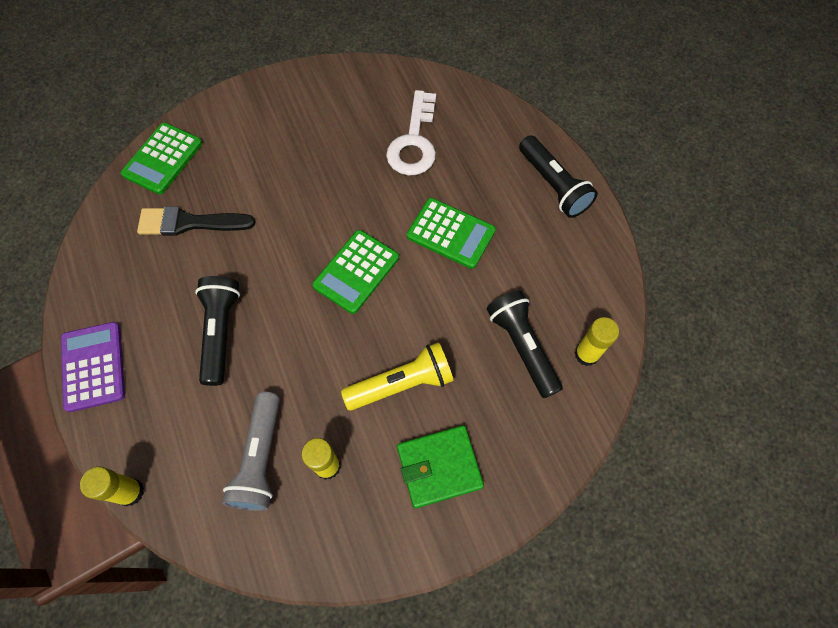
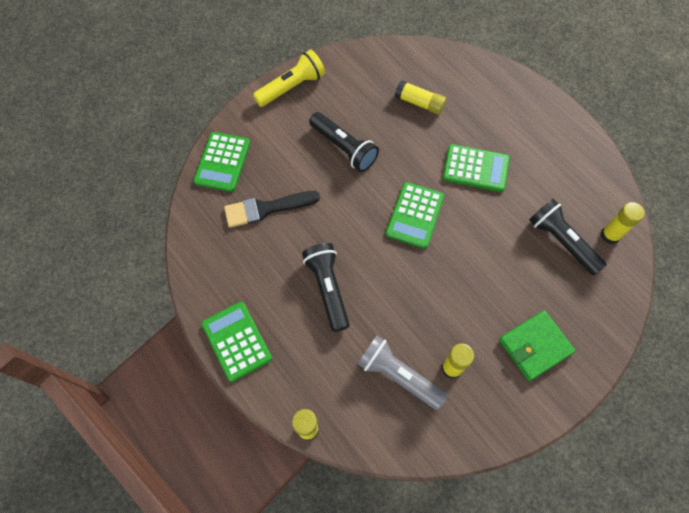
camera: 15 degrees left, 0 degrees up
purple calculator [61,322,125,412] -> green calculator [202,302,272,382]
grey flashlight [222,392,280,511] -> grey flashlight turned 135 degrees clockwise [358,336,448,410]
yellow flashlight [341,342,454,411] -> yellow flashlight moved to [253,50,325,107]
white key [386,90,436,176] -> yellow glue stick [395,80,446,115]
black flashlight [519,135,598,218] -> black flashlight moved to [309,112,379,172]

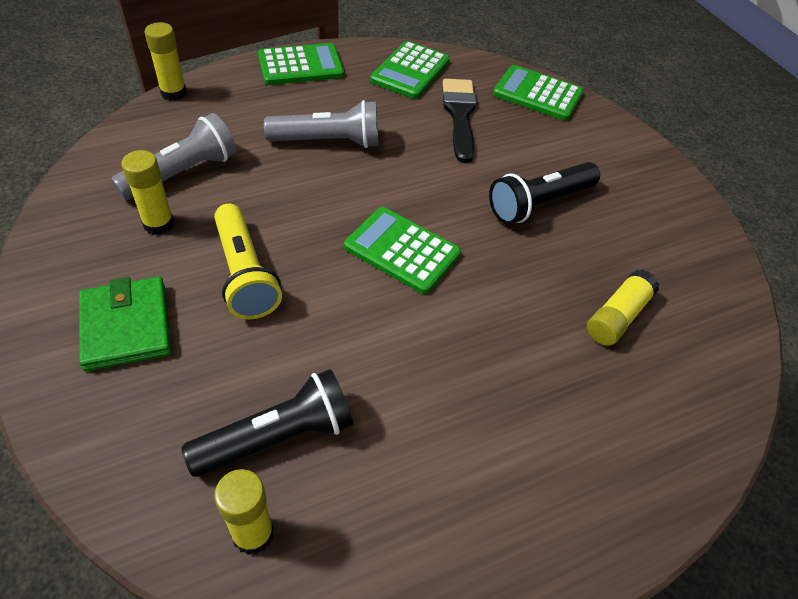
camera: 100 degrees right, 15 degrees down
yellow flashlight [253,50,325,107] -> yellow flashlight moved to [214,203,282,319]
black flashlight [302,243,350,332] -> grey flashlight [264,100,378,148]
green calculator [443,144,510,192] -> green calculator moved to [370,41,450,99]

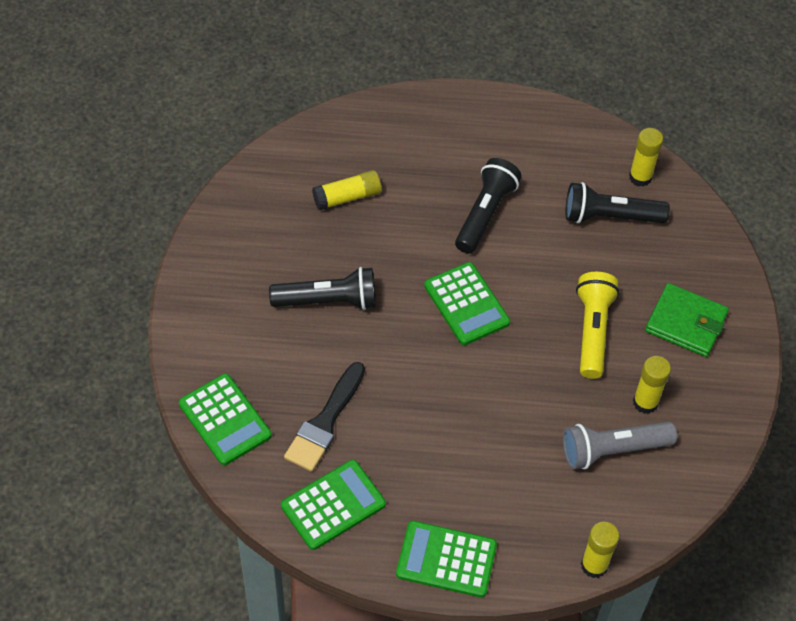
camera: 150 degrees left, 5 degrees up
green wallet [79,277,171,371] -> green wallet turned 75 degrees counterclockwise [645,283,729,357]
grey flashlight [264,100,378,148] -> none
none -> black flashlight [455,158,522,254]

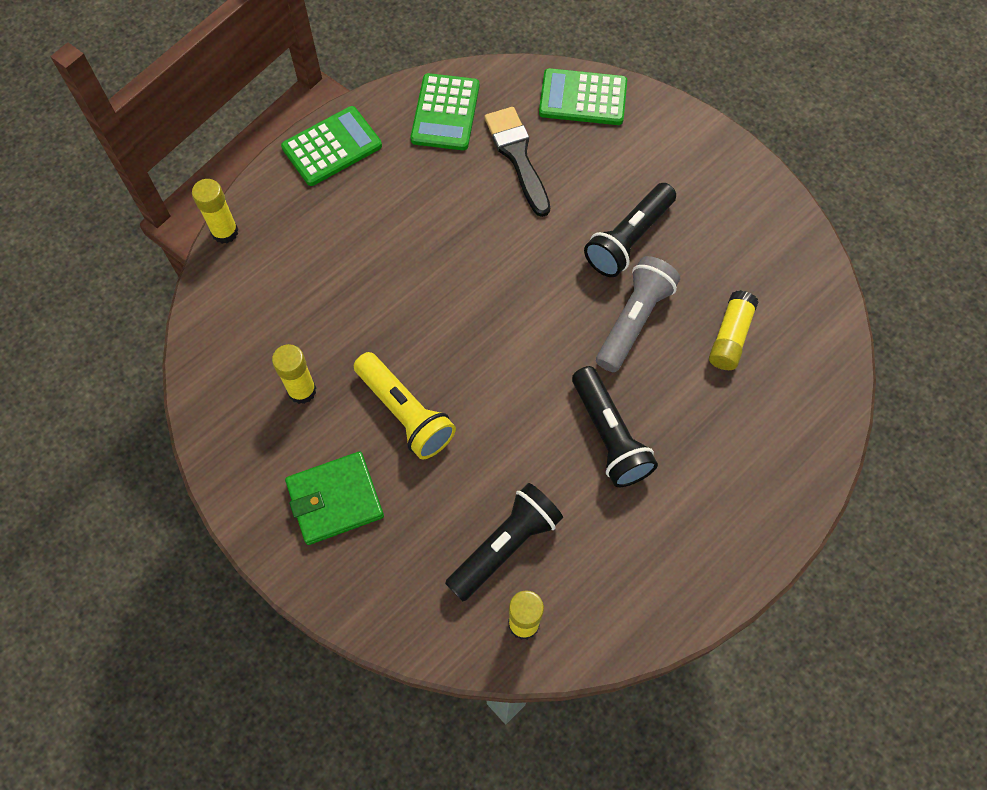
camera: 135 degrees right, 10 degrees up
green calculator [424,262,510,345] -> none
grey flashlight [563,422,677,469] -> grey flashlight moved to [596,256,680,372]

